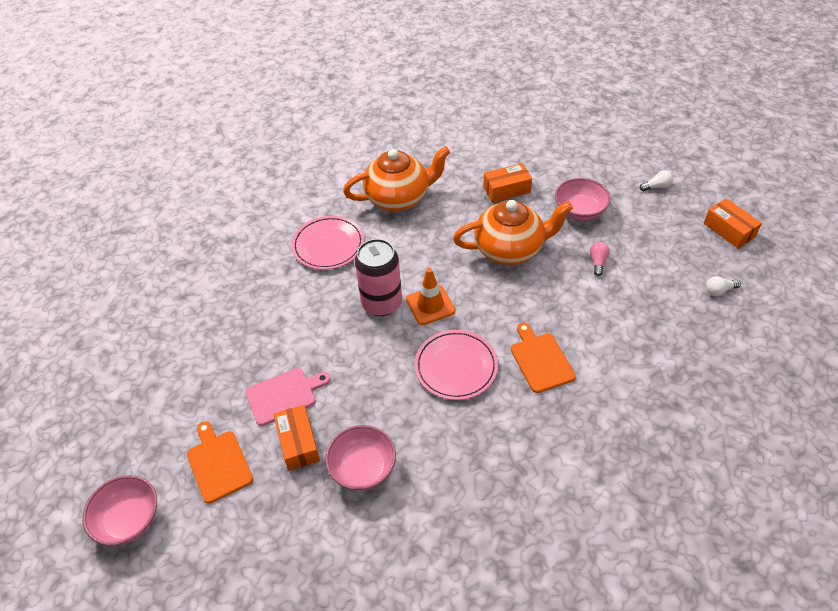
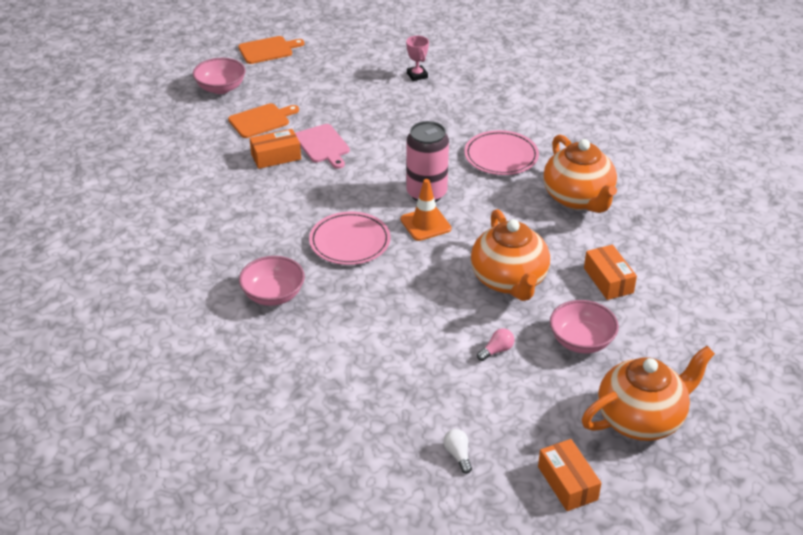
camera: 85 degrees right, 10 degrees down
pink bowl [325,425,396,490] -> pink bowl moved to [239,256,305,306]
orange cutting board [511,322,576,393] -> orange cutting board moved to [238,36,305,64]
pink light bulb [590,242,610,276] -> pink light bulb turned 45 degrees counterclockwise [477,328,514,361]
white light bulb [640,170,673,191] -> orange teapot [582,346,715,441]
orange box [704,198,762,249] -> orange box turned 75 degrees counterclockwise [538,439,601,511]
none -> pink trophy [406,36,429,81]

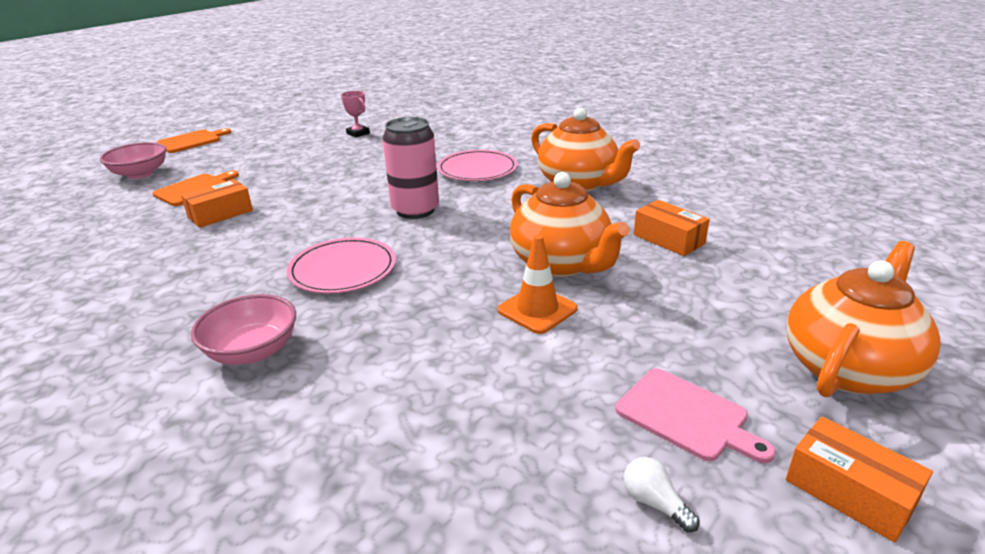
camera: 20 degrees left, 10 degrees down
pink cutting board [295,124,350,169] -> pink cutting board moved to [615,368,776,463]
orange traffic cone [401,179,451,241] -> orange traffic cone moved to [497,235,578,334]
pink light bulb [477,328,514,361] -> none
pink bowl [550,300,619,353] -> none

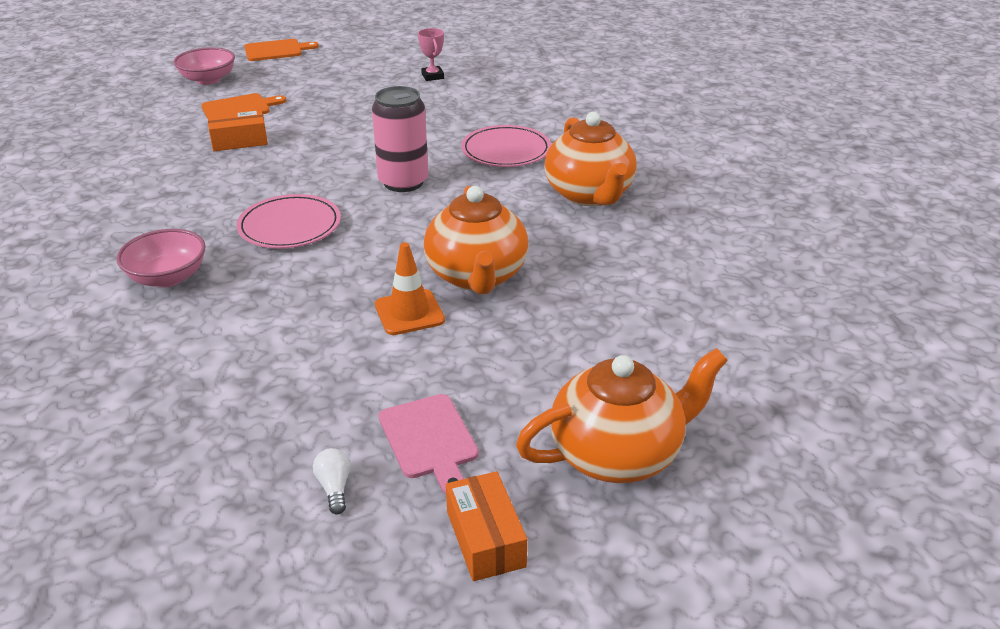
camera: 25 degrees right, 5 degrees up
orange box [634,200,710,256] -> none

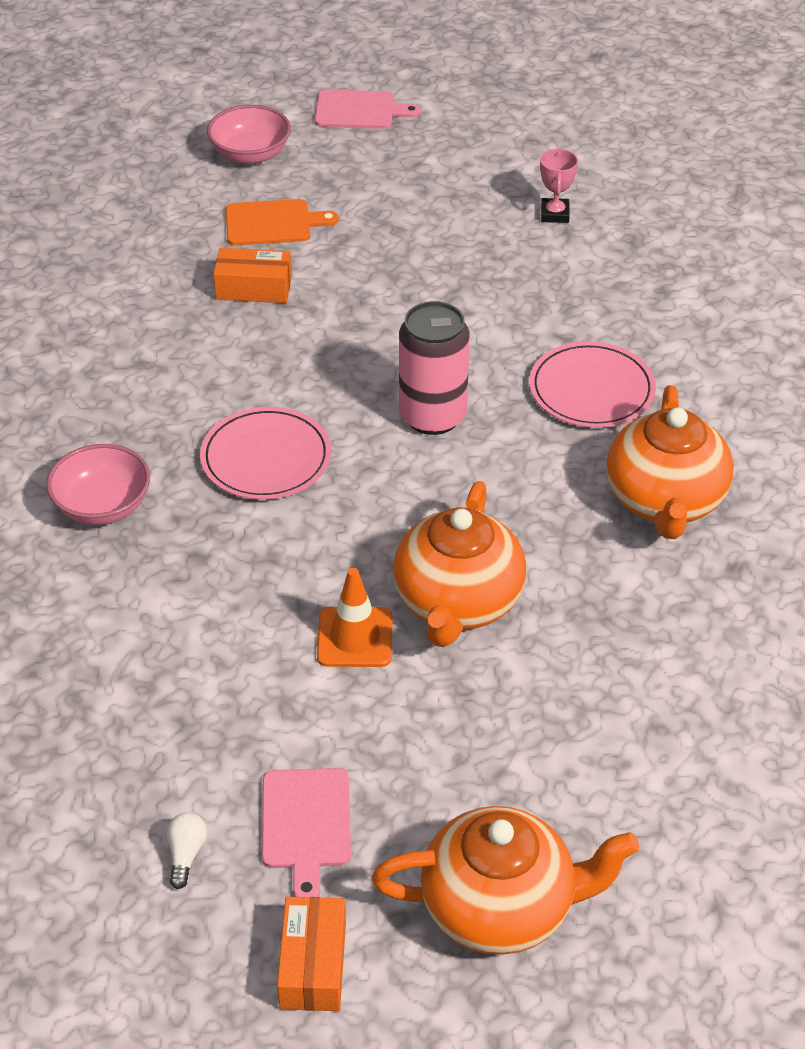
camera: 20 degrees right, 10 degrees up
orange cutting board [245,39,319,61] -> pink cutting board [315,90,421,129]

